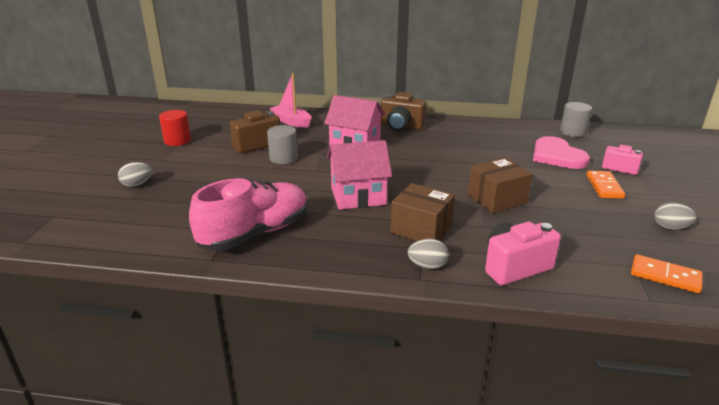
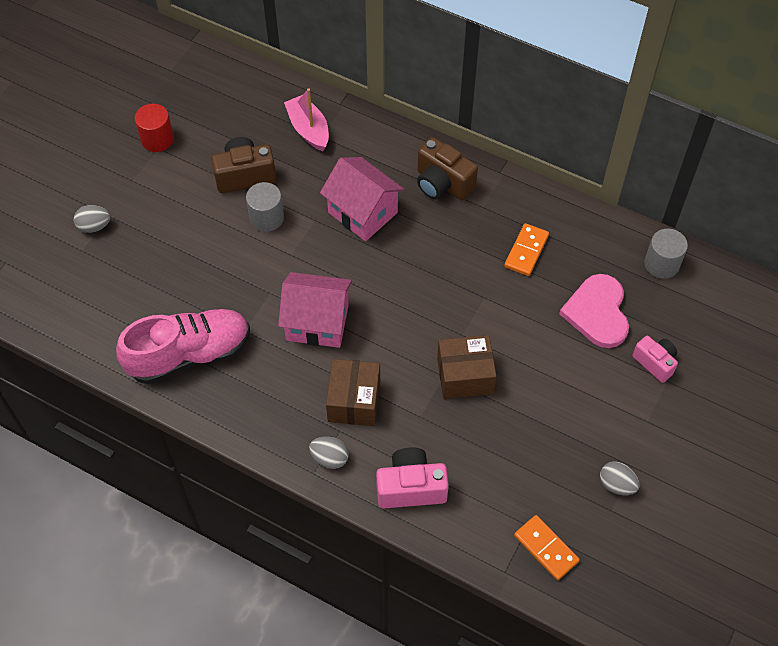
camera: 20 degrees right, 30 degrees up
brown box [390,183,455,241] -> brown box turned 45 degrees clockwise [326,359,380,426]
orange domino [586,171,625,199] -> orange domino moved to [504,223,549,276]

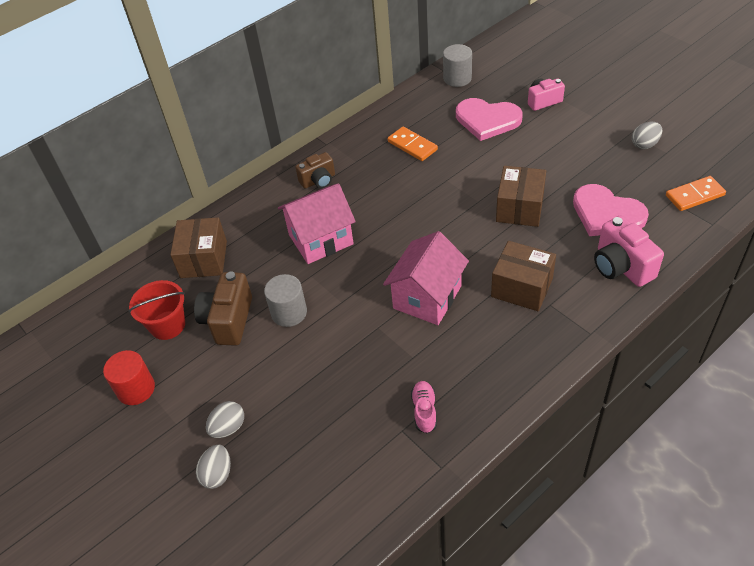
camera: 65 degrees left, 10 degrees down
pink shoe [116,309,250,384] -> pink shoe [411,381,437,433], size x0.40
pink boat [284,88,329,151] -> brown box [170,217,227,278]
grey egg [309,437,349,469] -> grey egg moved to [206,401,244,438]
pink camera [376,447,449,509] -> pink camera turned 45 degrees counterclockwise [594,215,664,287]
brown camera [417,137,478,200] -> brown camera [296,152,335,189], size x0.66
none -> red bucket [128,280,185,340]
none -> pink heart [573,184,649,236]

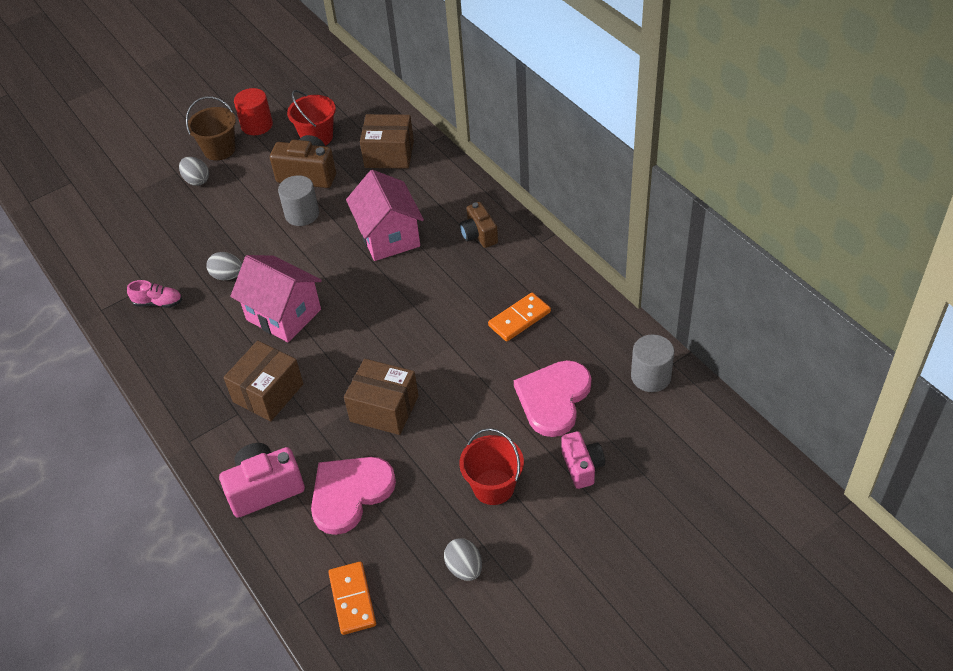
camera: 95 degrees right, 0 degrees up
grey egg [196,445,231,489] -> grey egg moved to [206,252,242,280]
none -> brown bucket [186,97,236,160]
none -> red bucket [459,428,524,505]

